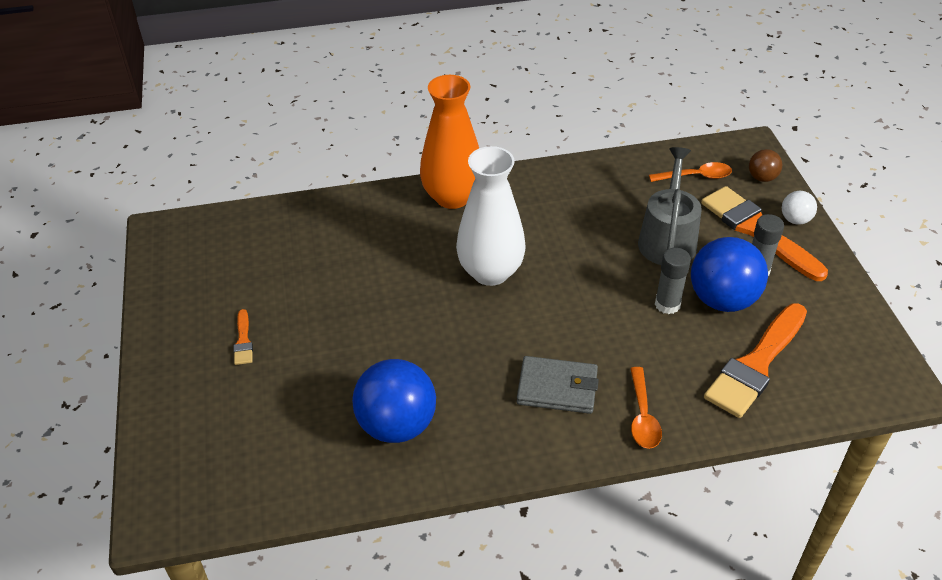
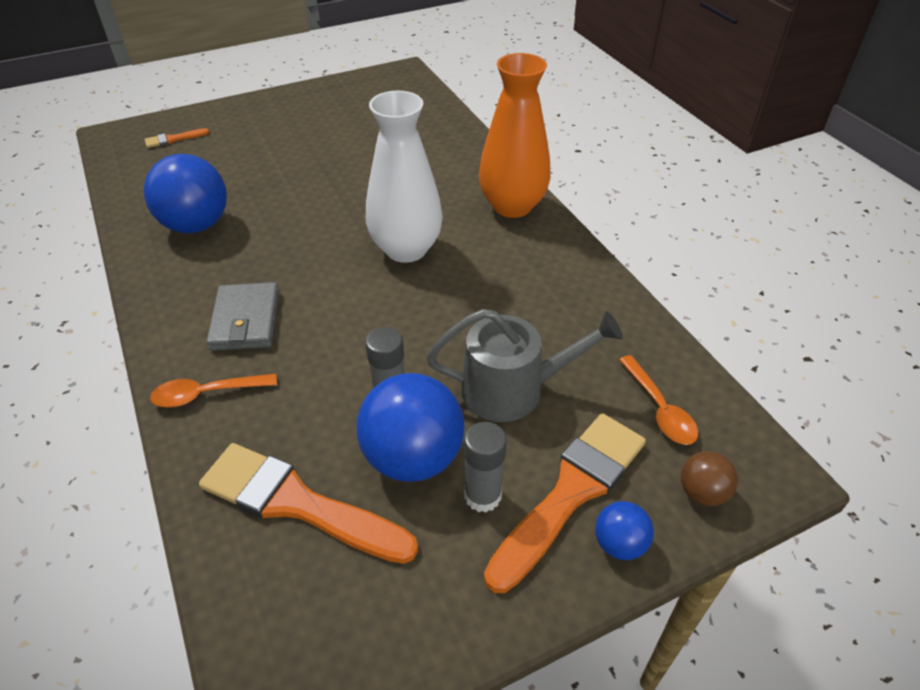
camera: 75 degrees right, 0 degrees up
orange brush [233,309,253,365] -> orange brush moved to [145,128,209,148]
white ball [782,191,817,225] -> blue ball [595,501,654,560]

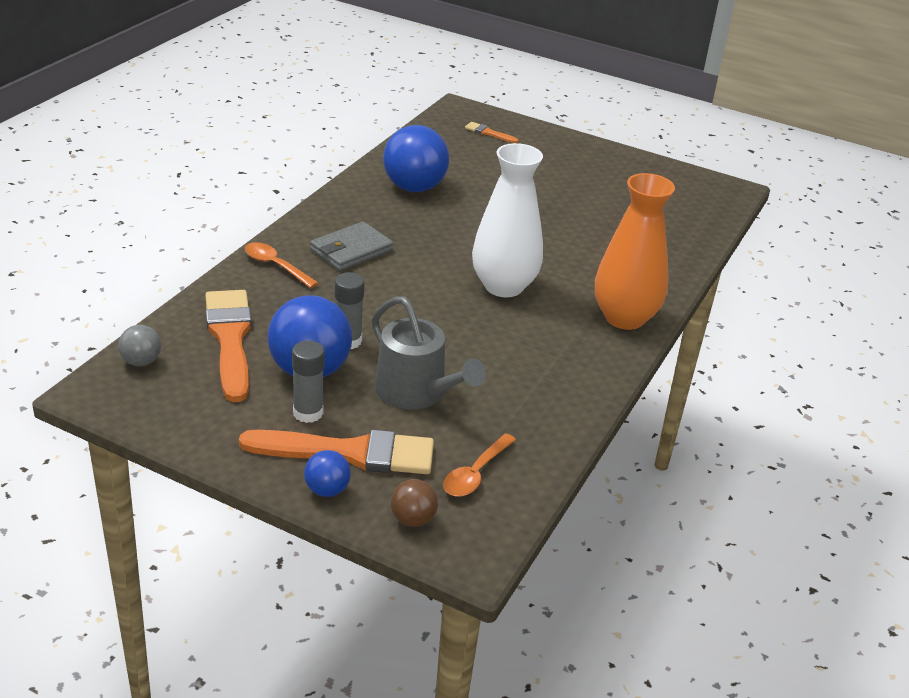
camera: 50 degrees right, 10 degrees down
none -> grey ball [118,325,161,366]

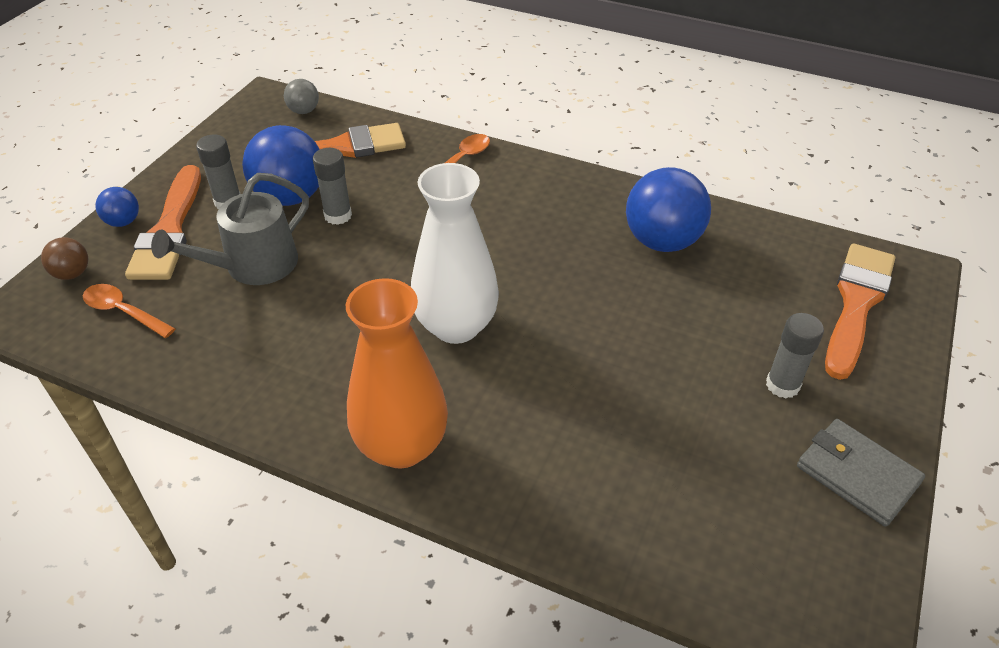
camera: 90 degrees right, 10 degrees up
grey wallet [310,221,393,271] -> grey wallet moved to [797,419,925,527]
orange brush [465,122,519,143] -> orange brush [825,243,895,380], size x2.26
none -> grey glue stick [766,313,824,398]

